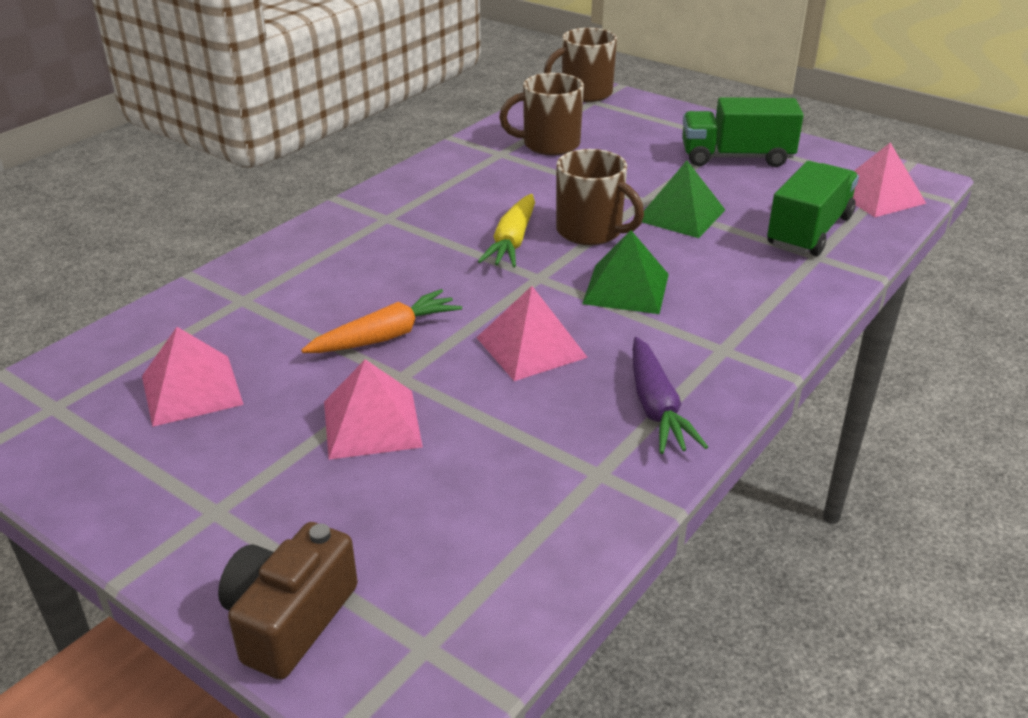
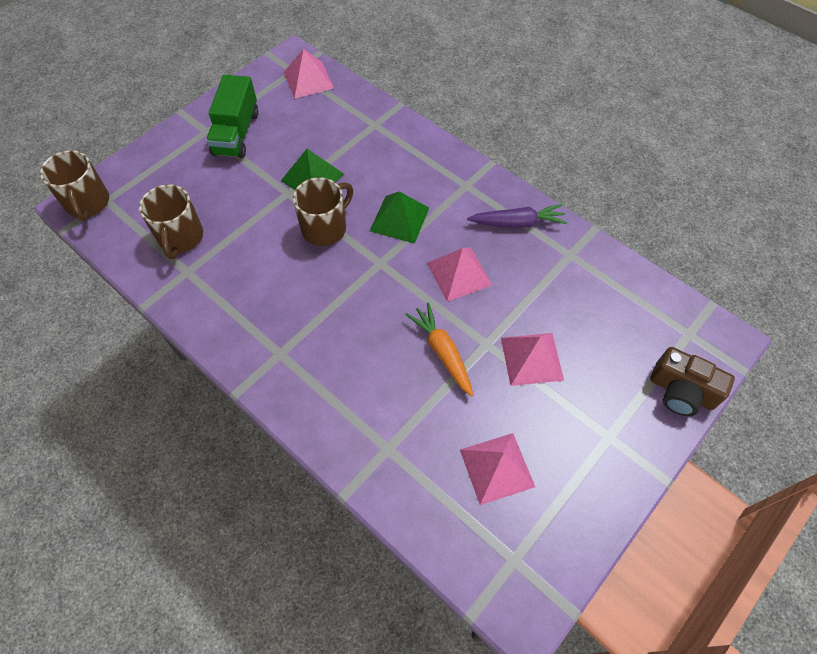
camera: 85 degrees left, 25 degrees up
yellow carrot [478,194,535,267] -> none
green truck [767,161,859,256] -> none

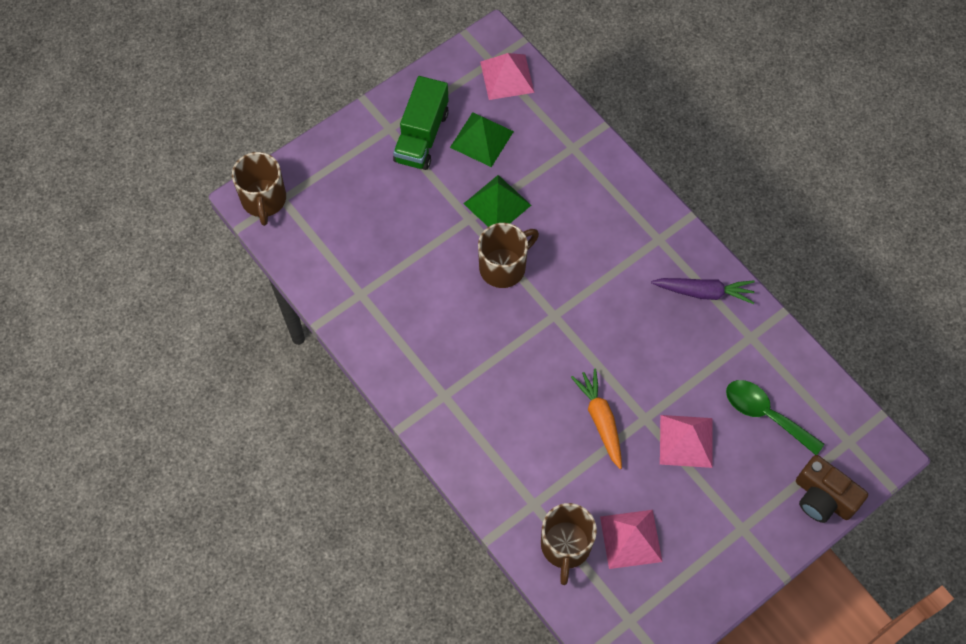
camera: 10 degrees right, 5 degrees up
brown mug [139,184,203,259] -> brown mug moved to [541,503,597,585]
green pyramid [370,192,429,244] -> green pyramid moved to [450,112,514,167]
pink pyramid [427,248,492,302] -> none
none -> green spoon [726,380,824,455]

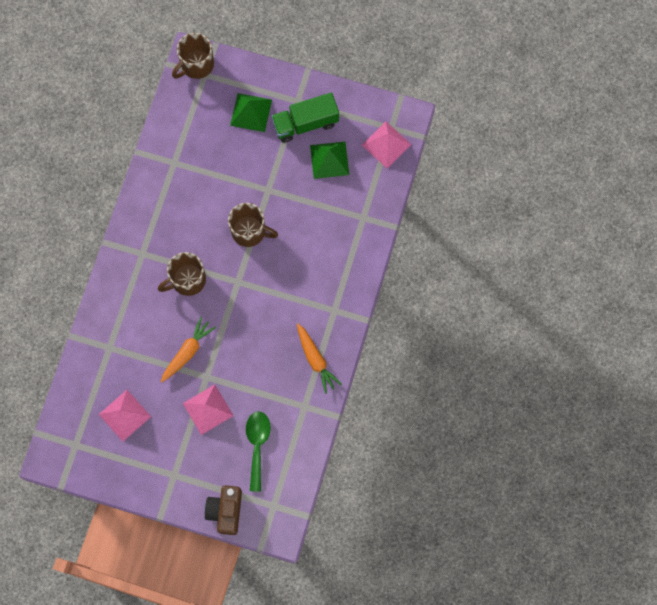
camera: 55 degrees right, 10 degrees up
green pyramid [463,175,531,227] -> green pyramid moved to [230,93,272,132]
brown mug [541,503,597,585] -> brown mug moved to [158,252,206,296]
purple carrot [651,278,755,304] -> orange carrot [297,324,342,394]

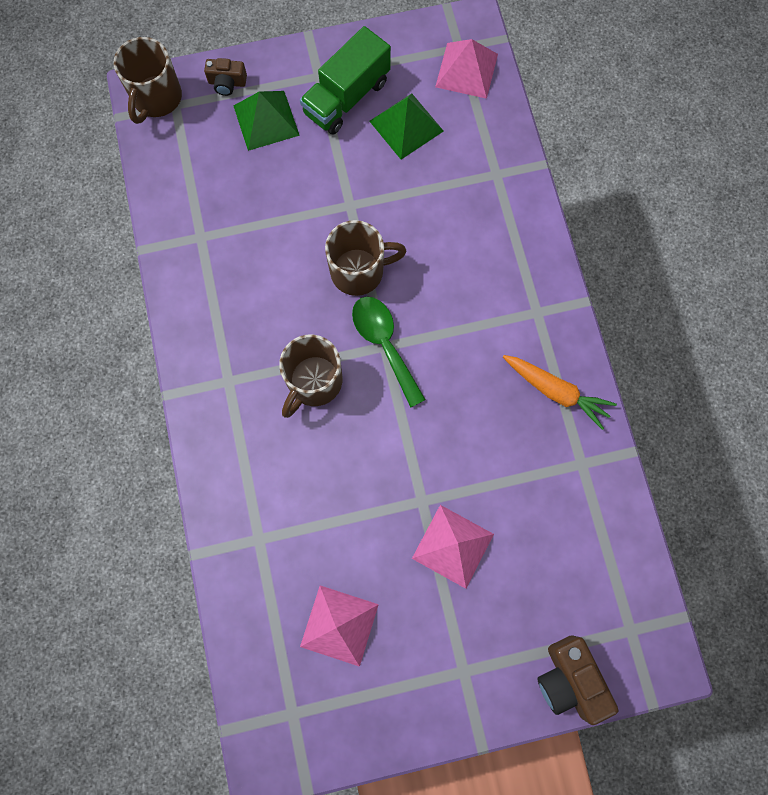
camera: 30 degrees left, 0 degrees up
orange carrot [161,317,216,382] -> none
green spoon [246,411,271,492] -> green spoon moved to [352,297,426,408]
none -> brown camera [204,58,247,96]

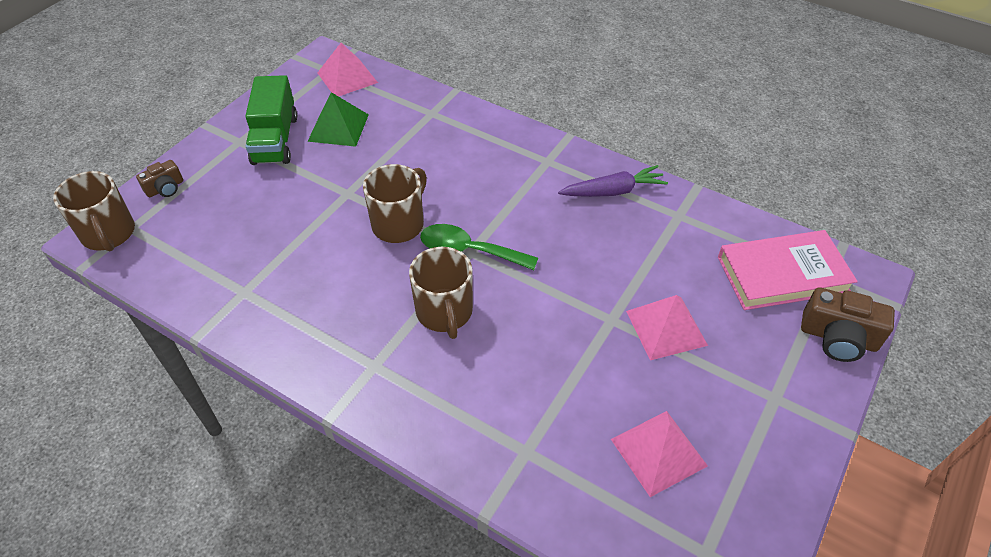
camera: 45 degrees left, 25 degrees down
green pyramid [233,91,300,151] -> none
orange carrot [503,355,617,430] -> purple carrot [558,165,668,197]
none -> pink book [718,230,858,310]

